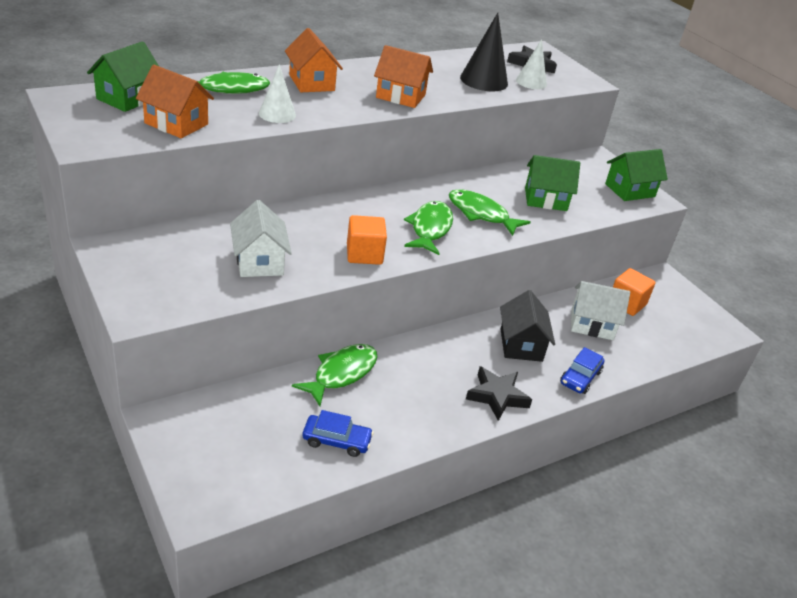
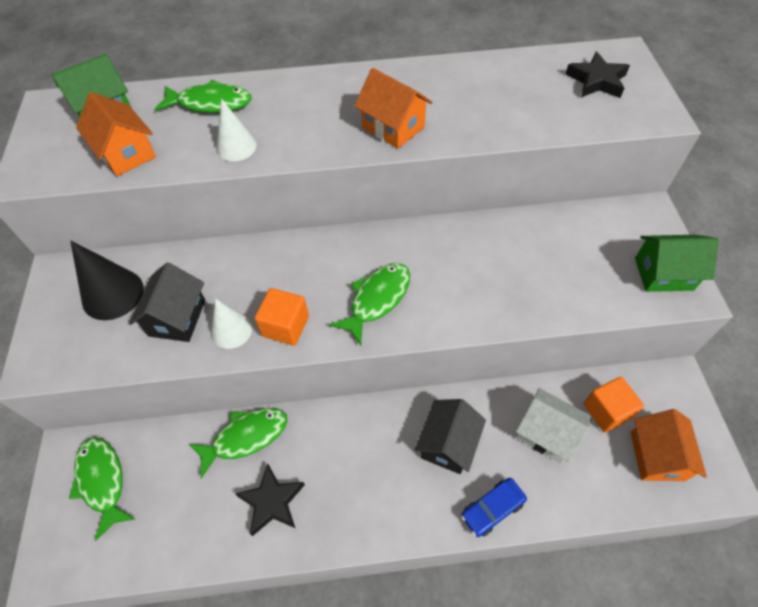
camera: 30 degrees right, 20 degrees up
white house [230,200,292,277] -> black house [129,262,205,342]
orange house [285,28,343,92] -> orange house moved to [631,409,707,481]
blue car [302,410,374,457] -> none
green fish [449,189,530,236] -> green fish moved to [69,437,135,541]
black cone [460,13,508,91] -> black cone moved to [70,241,144,320]
black star [466,366,532,421] -> black star moved to [236,464,305,536]
white cone [516,39,547,89] -> white cone moved to [211,299,252,349]
green house [525,155,580,211] -> none

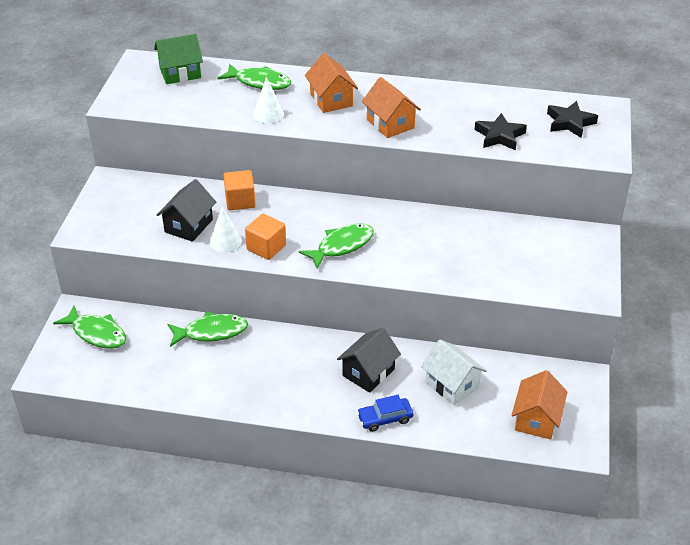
camera: 15 degrees right, 15 degrees down
green fish [69,437,135,541] -> green fish turned 135 degrees clockwise [53,306,126,349]
black cone [70,241,144,320] -> none
orange house [76,92,156,176] -> orange house moved to [305,53,358,113]
black star [236,464,305,536] -> black star moved to [474,113,527,150]
orange cube [583,377,644,432] -> orange cube moved to [223,170,256,210]
green house [635,235,719,292] -> none

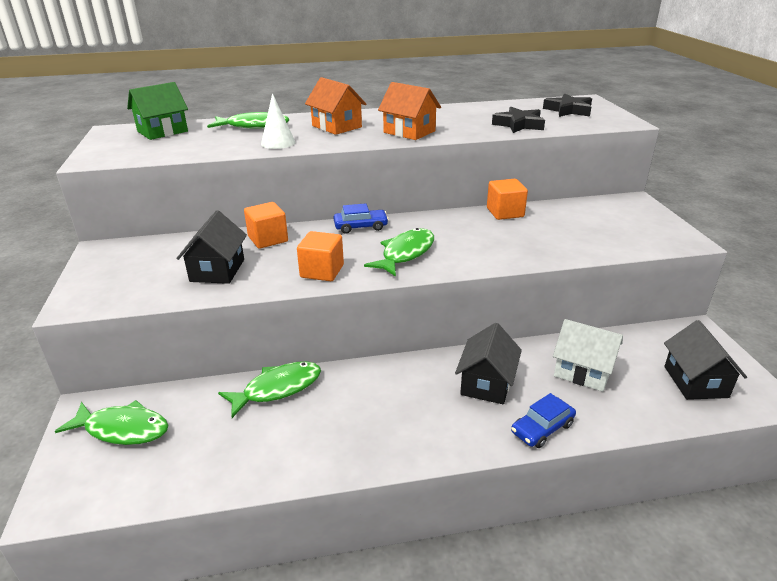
camera: 20 degrees left, 10 degrees down
white cone [210,206,242,252] -> none
orange house [512,370,567,439] -> black house [664,320,747,400]
none -> blue car [333,203,389,234]
none -> orange cube [487,179,528,220]

